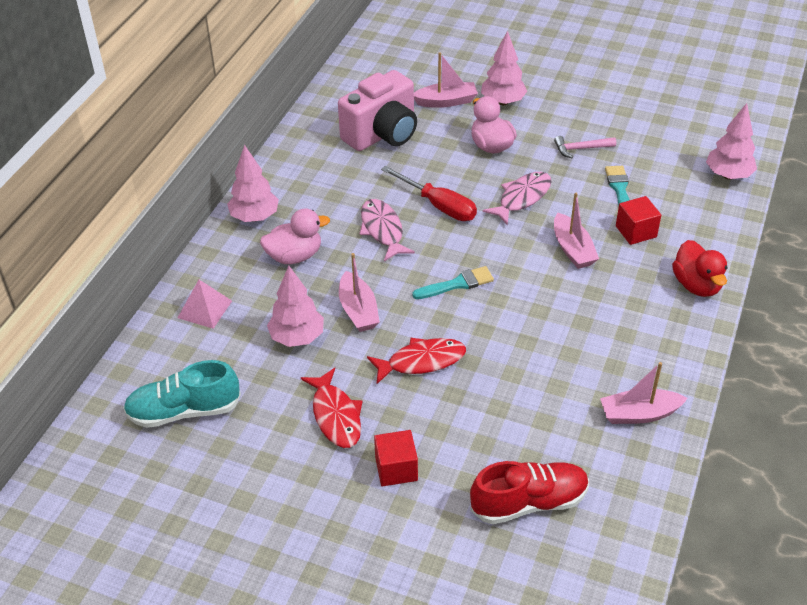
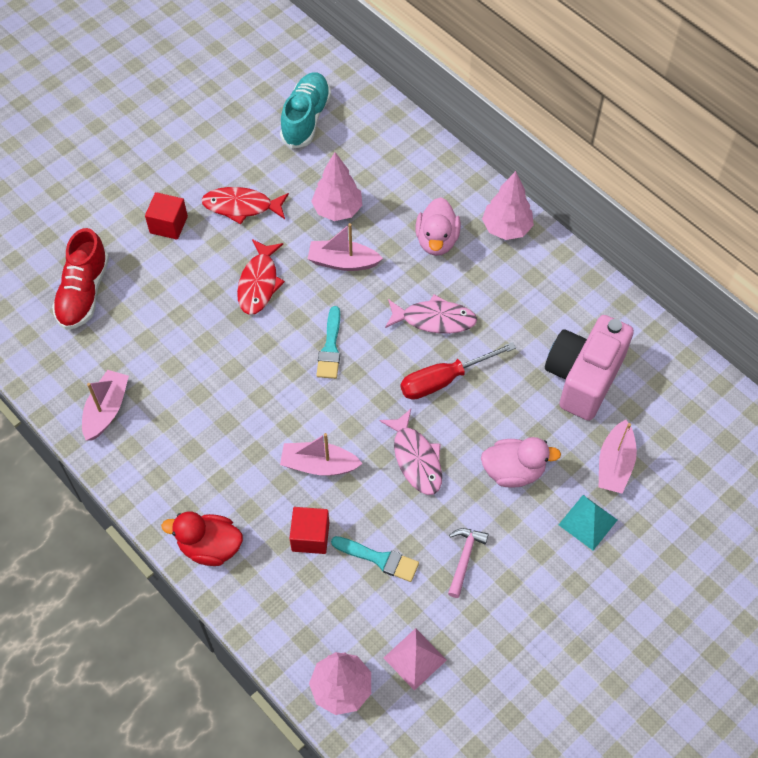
camera: 115 degrees right, 15 degrees up
pink pyramid [178,280,232,329] -> pink pyramid moved to [384,628,447,691]
pink camera [338,70,417,151] -> pink camera turned 45 degrees clockwise [545,315,634,421]
pink tree [481,31,527,105] -> turquoise pyramid [559,495,617,550]

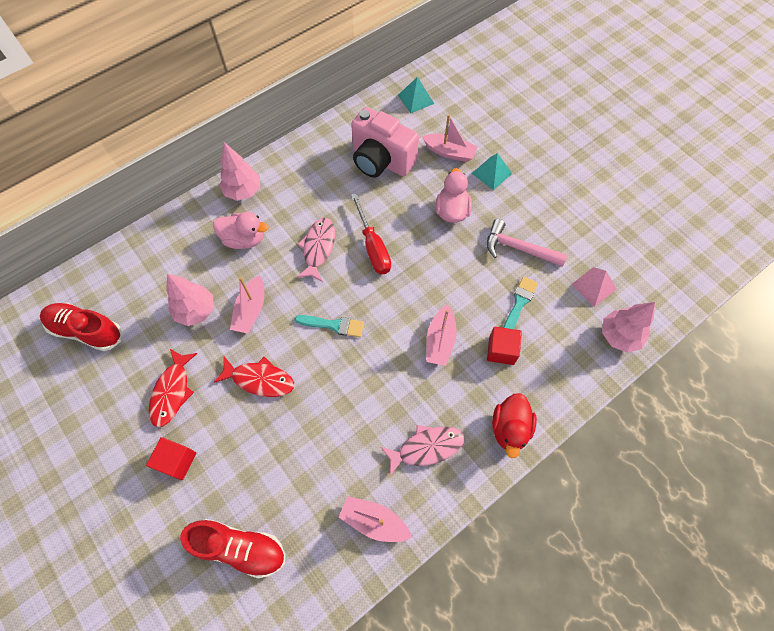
camera: 85 degrees left, 5 degrees up
turquoise shoe [280,73,331,149] -> red shoe [40,303,122,351]
pink fish [380,409,442,495] -> pink fish moved to [381,425,465,476]
pink hammer [448,528,489,598] -> pink hammer [487,219,568,267], size x1.53
none -> turquoise pyramid [398,77,434,113]

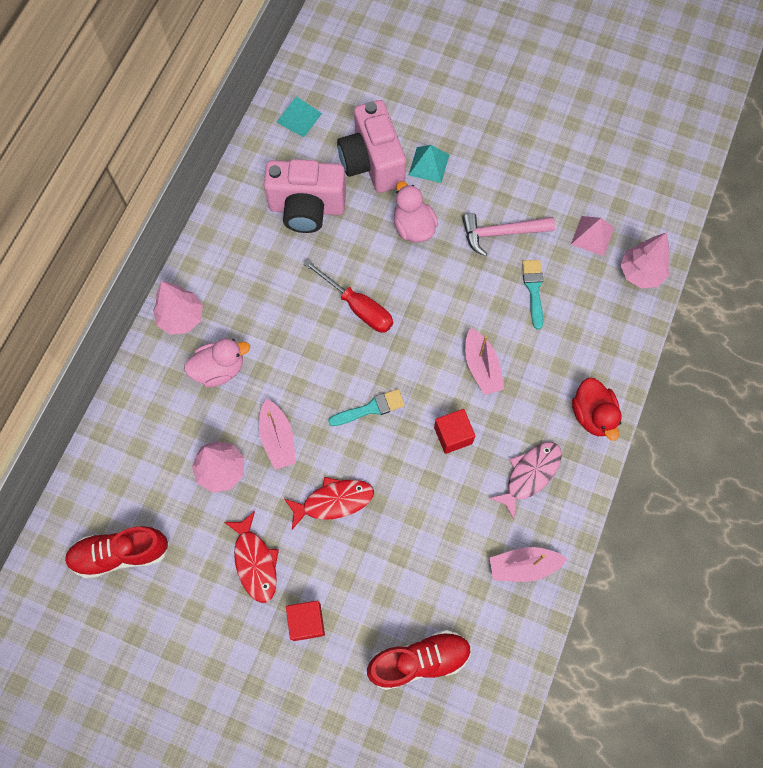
camera: 30 degrees left, 5 degrees up
pink fish [296,218,335,282] -> none
pink boat [422,114,478,162] -> pink camera [337,100,406,193]
red cube [487,327,522,365] -> red cube moved to [434,409,475,454]

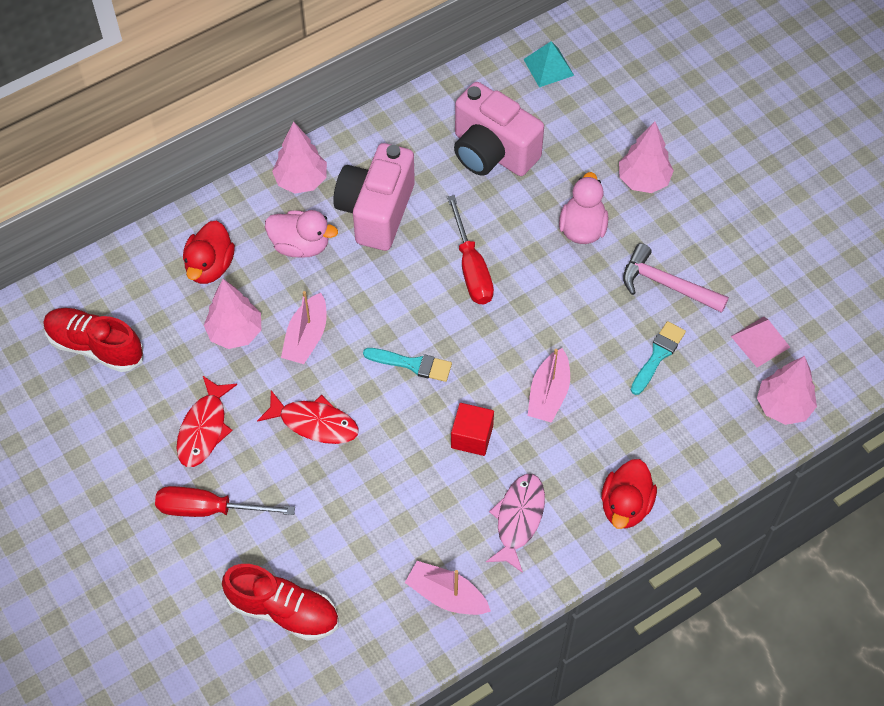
camera: 35 degrees right, 10 degrees down
red cube [286,601,325,641] -> red screwdriver [155,486,295,517]
pink camera [337,100,406,193] -> pink camera moved to [333,143,415,251]
turquoise pyramid [409,145,449,183] -> pink tree [619,122,674,193]
pink fish [489,442,562,519] -> pink fish turned 60 degrees counterclockwise [486,474,545,573]
none -> red duck [183,221,235,284]

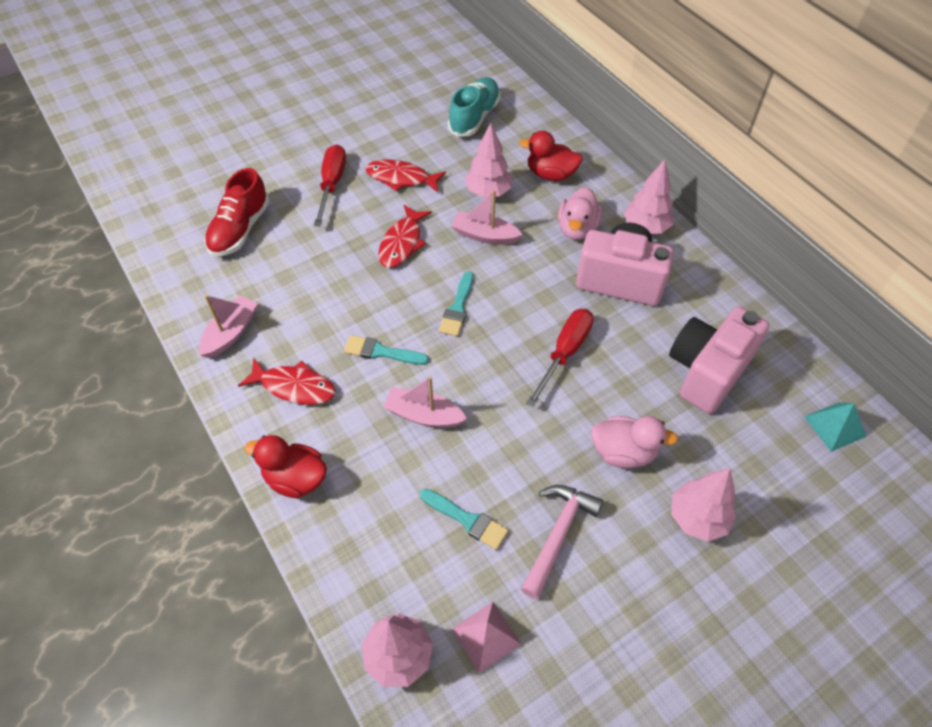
camera: 90 degrees right, 5 degrees down
red shoe [43,308,143,372] -> turquoise shoe [448,77,500,137]
red screwdriver [447,195,494,304] -> red screwdriver turned 135 degrees clockwise [526,309,594,407]
red cube [451,403,494,456] -> turquoise brush [344,335,429,365]
pink fish [486,474,545,573] -> red fish [238,358,335,405]

